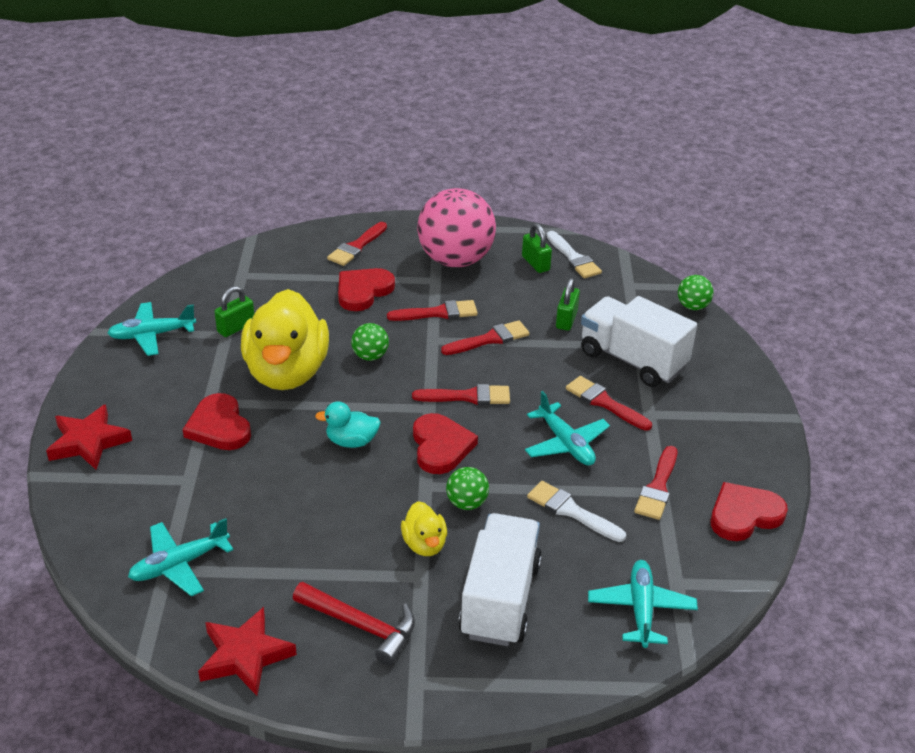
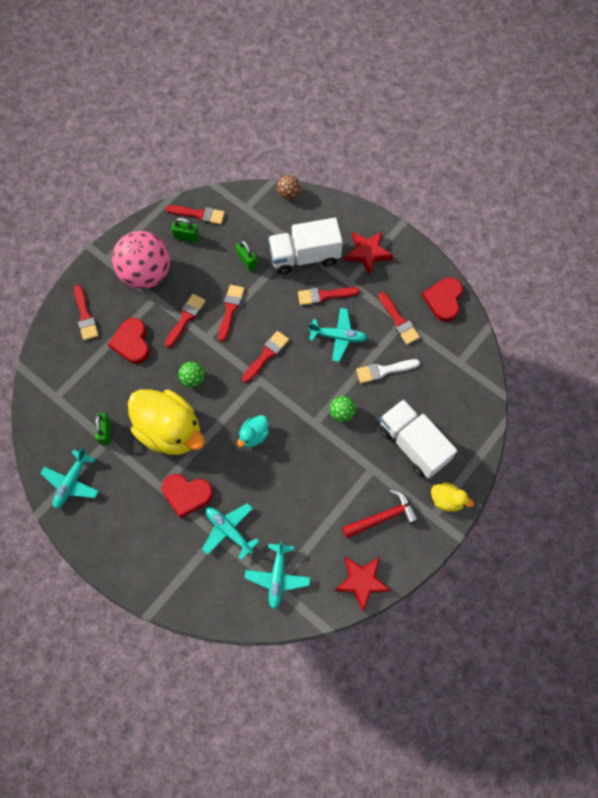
camera: 50 degrees left, 30 degrees up
red star [46,404,132,470] -> red star moved to [344,231,393,275]
yellow duck [401,501,447,556] -> yellow duck moved to [431,482,474,512]
red heart [413,413,478,474] -> none
white brush [547,231,602,278] -> red brush [166,205,225,224]
turquoise plane [588,560,698,648] -> turquoise plane moved to [202,503,259,560]
green ball [678,275,713,310] -> brown ball [277,175,301,199]

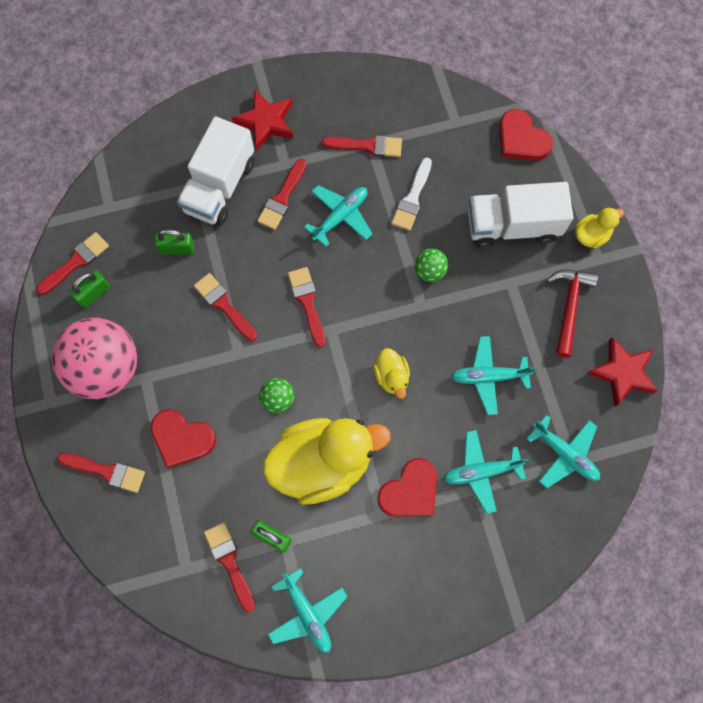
camera: 55 degrees left, 5 degrees up
red brush [165,294,206,348] -> red brush moved to [204,522,255,613]
turquoise duck [237,415,269,447] -> yellow duck [373,348,410,399]
brown ball [277,175,301,199] -> none
red heart [422,277,463,322] -> red heart moved to [499,109,553,161]
none -> turquoise plane [451,336,536,415]

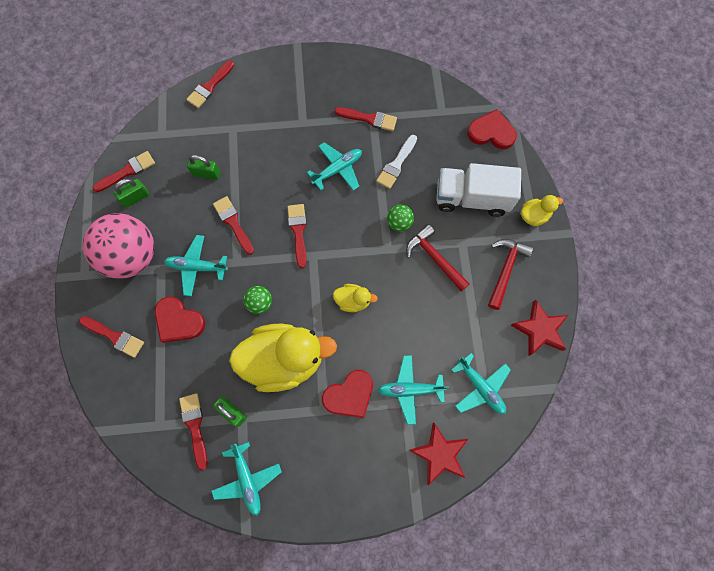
camera: 10 degrees right, 0 degrees up
white truck [177,116,255,226] -> none
red star [232,89,293,151] -> red star moved to [409,422,468,486]
red brush [257,159,307,230] -> red brush moved to [186,60,234,108]
yellow duck [373,348,410,399] -> yellow duck turned 75 degrees counterclockwise [333,284,378,312]
turquoise plane [451,336,536,415] -> turquoise plane moved to [164,235,228,296]
red heart [499,109,553,161] -> red heart turned 135 degrees clockwise [467,109,517,149]
none -> red hammer [406,224,470,292]

